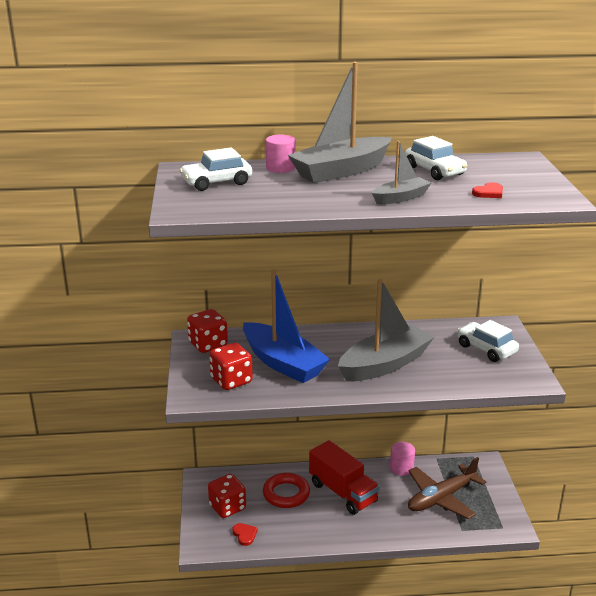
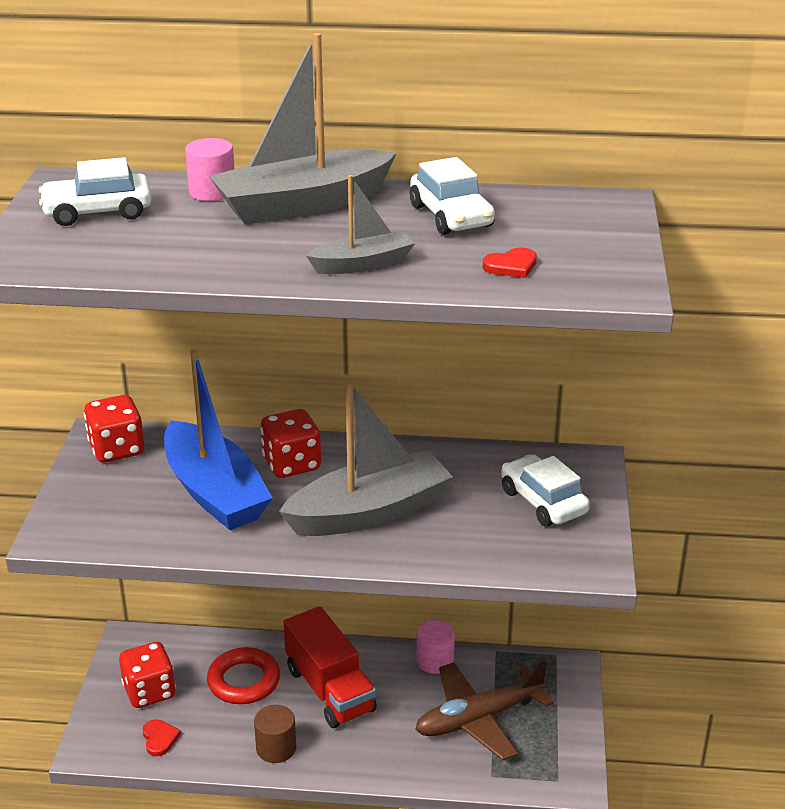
camera: 10 degrees right, 5 degrees up
red dice [209,343,253,390] -> red dice moved to [260,409,321,478]
none -> brown cylinder [254,705,296,763]

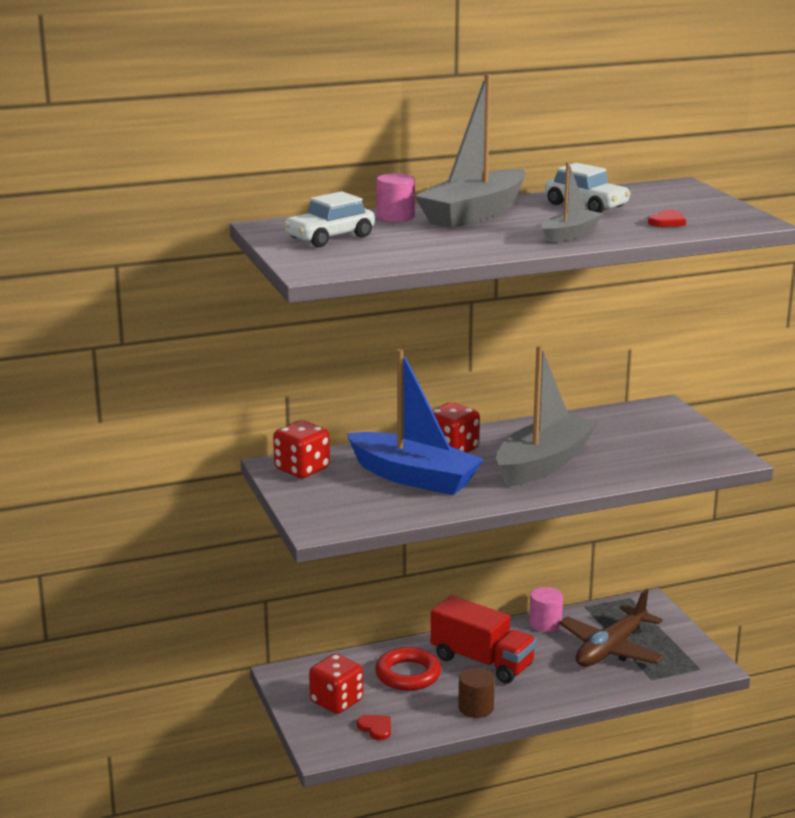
camera: 25 degrees left, 10 degrees down
white car [501,454,590,527] -> none

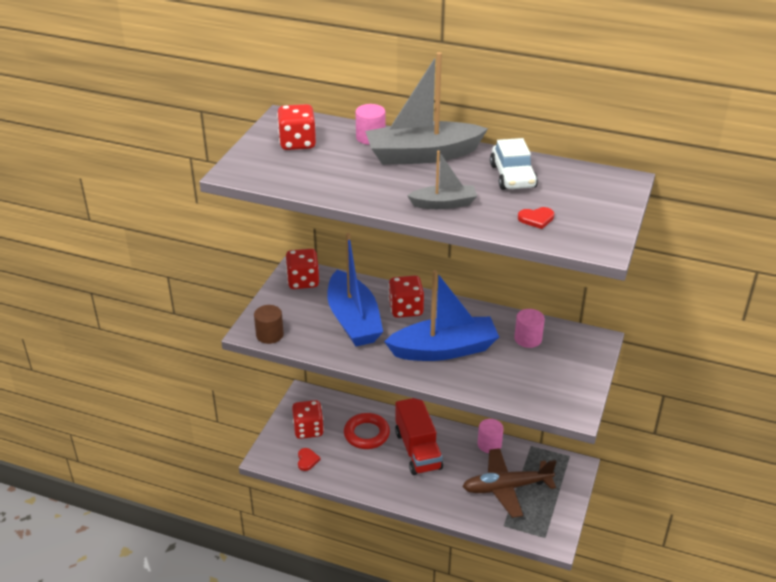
camera: 40 degrees right, 15 degrees up
white car [284,191,375,247] -> red dice [277,104,316,150]
brown cylinder [458,668,495,718] -> brown cylinder moved to [254,305,284,344]
grey boat [496,345,598,487] -> blue boat [384,270,499,361]
none -> pink cylinder [514,309,545,348]

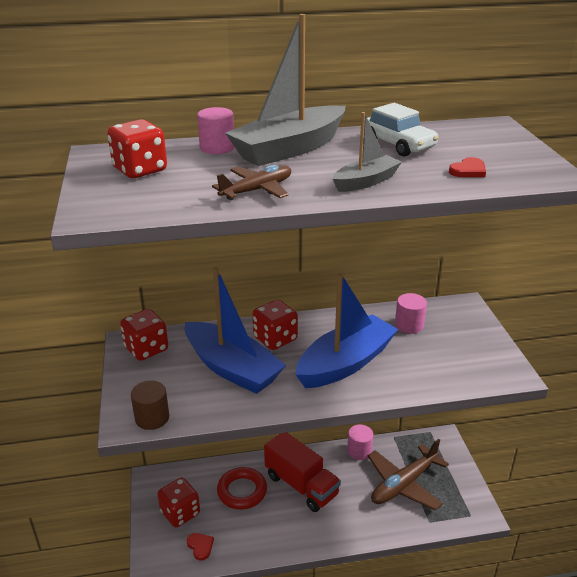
camera: 30 degrees left, 5 degrees down
none -> brown plane [212,165,291,200]

